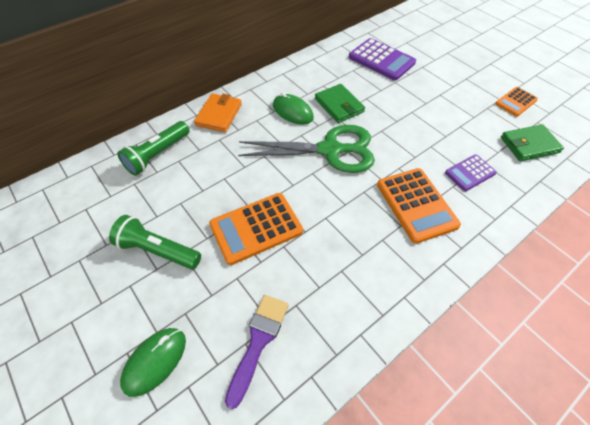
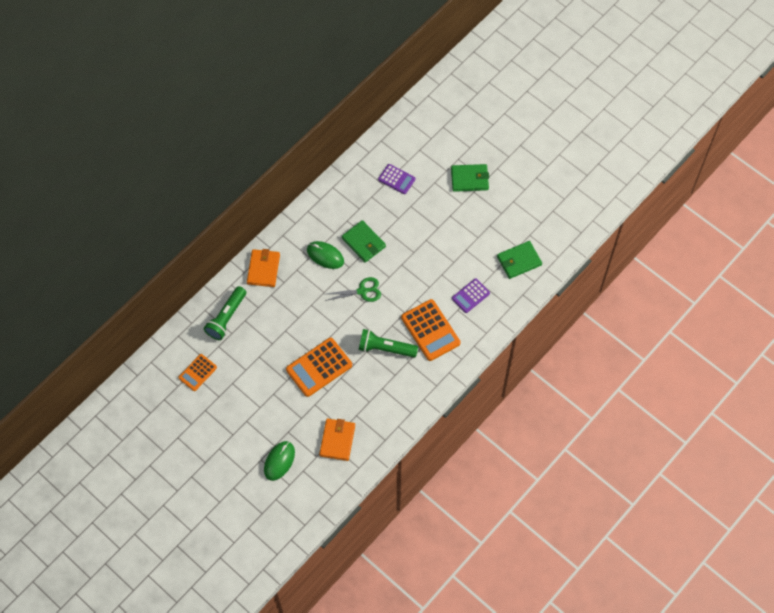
camera: 10 degrees left, 10 degrees up
green flashlight [109,215,201,269] -> green flashlight moved to [359,329,418,358]
purple brush [225,295,289,409] -> orange wallet [319,419,355,461]
green scissors [238,125,375,173] -> green scissors [325,277,381,302], size x0.53
purple calculator [349,38,416,81] -> purple calculator [378,164,415,194], size x0.59
orange calculator [495,87,538,117] -> orange calculator moved to [178,354,217,391]
none -> green wallet [451,164,489,192]

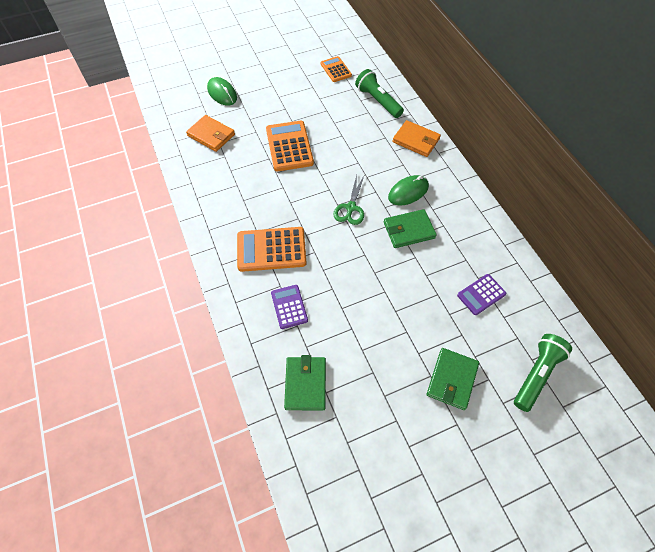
camera: 115 degrees right, 5 degrees down
green flashlight [359,329,418,358] -> green flashlight moved to [514,334,572,412]

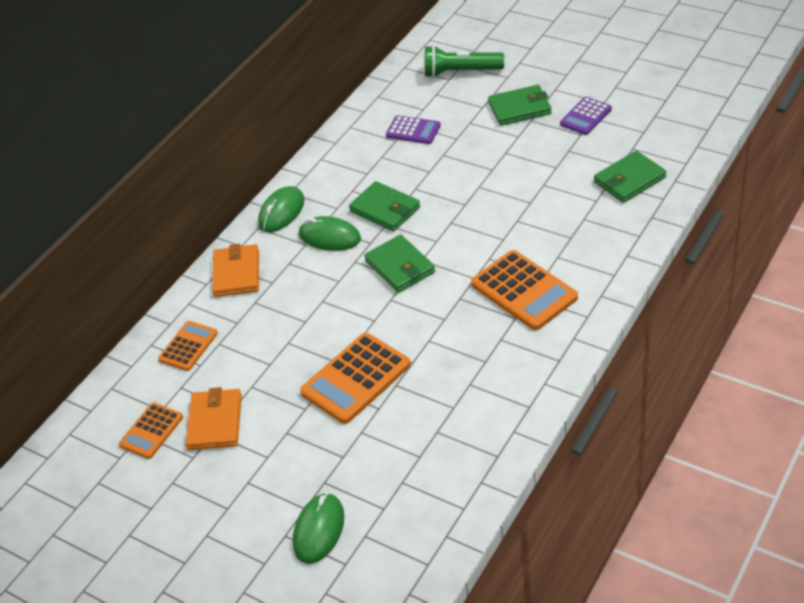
camera: 120 degrees left, 15 degrees down
orange wallet [186,115,235,152] -> orange wallet moved to [185,387,242,450]
purple calculator [271,285,308,329] -> purple calculator moved to [560,97,612,135]
green scissors [333,174,365,225] -> green wallet [364,234,435,293]
green flashlight [355,69,404,118] -> orange calculator [158,321,218,371]
none -> green mouse [258,186,304,232]

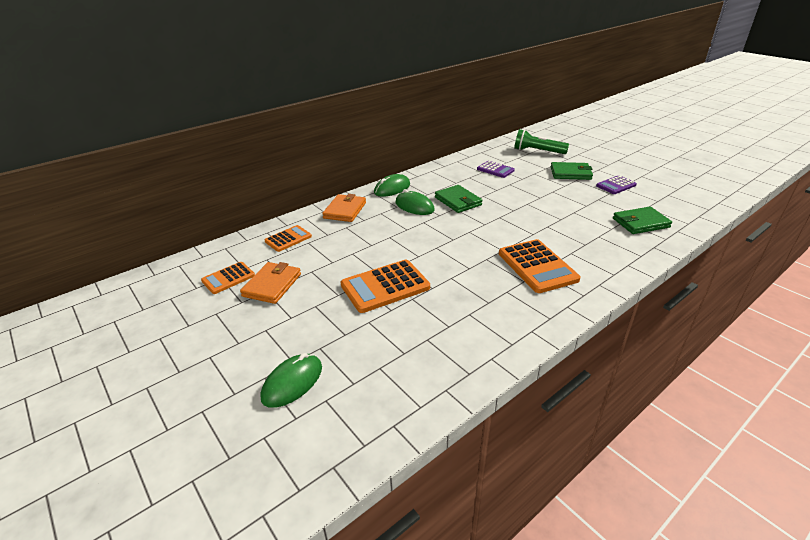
camera: 15 degrees right, 10 degrees down
green wallet [364,234,435,293] -> none

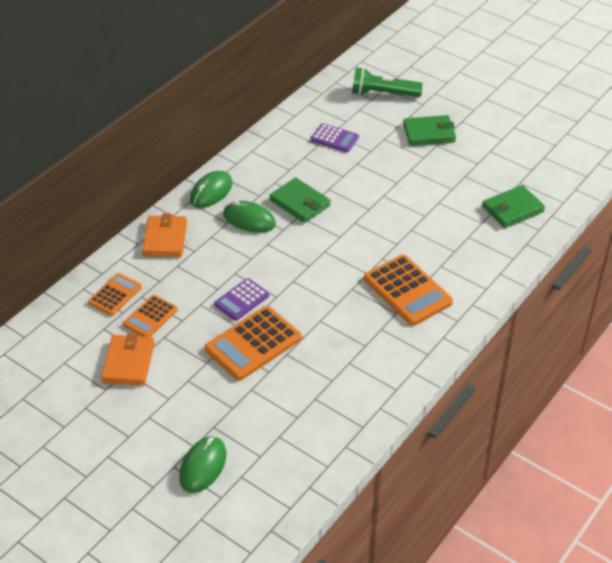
camera: 15 degrees left, 10 degrees up
orange calculator [201,262,255,294] -> orange calculator moved to [123,295,178,337]
purple calculator [596,175,637,194] -> purple calculator moved to [214,278,269,321]

